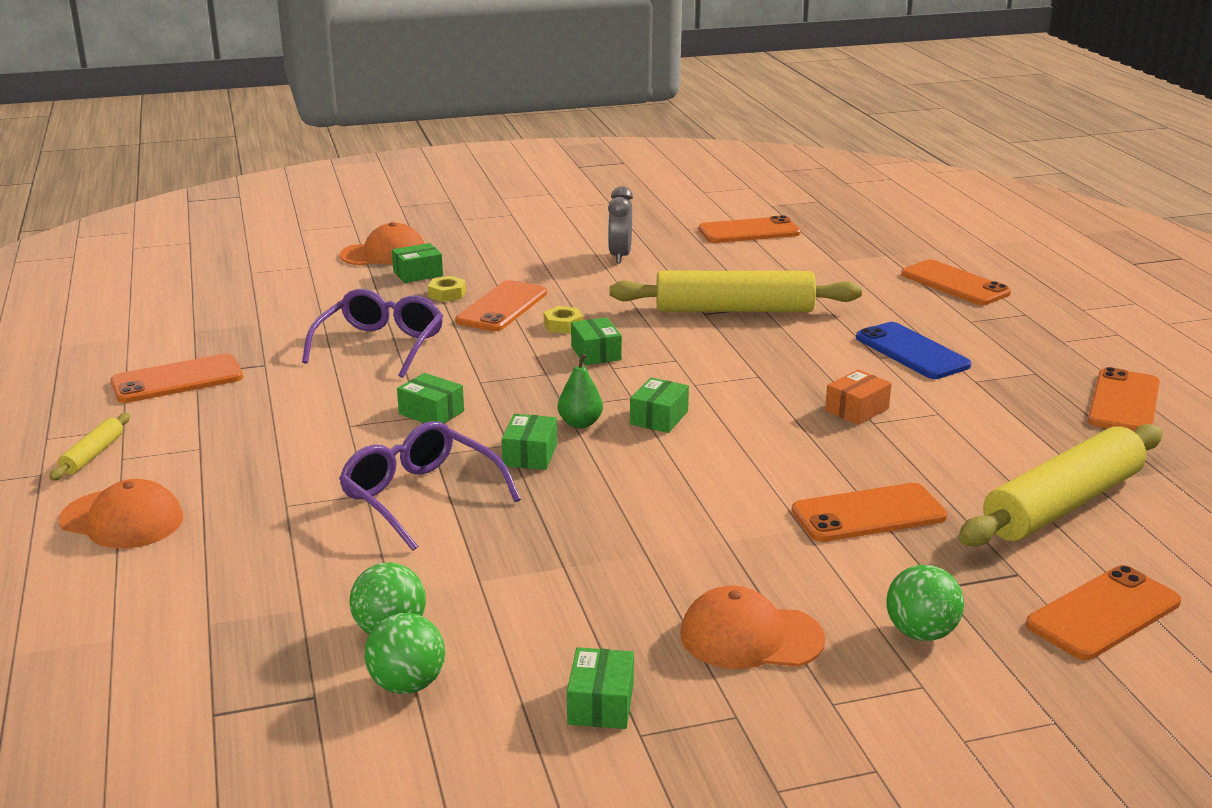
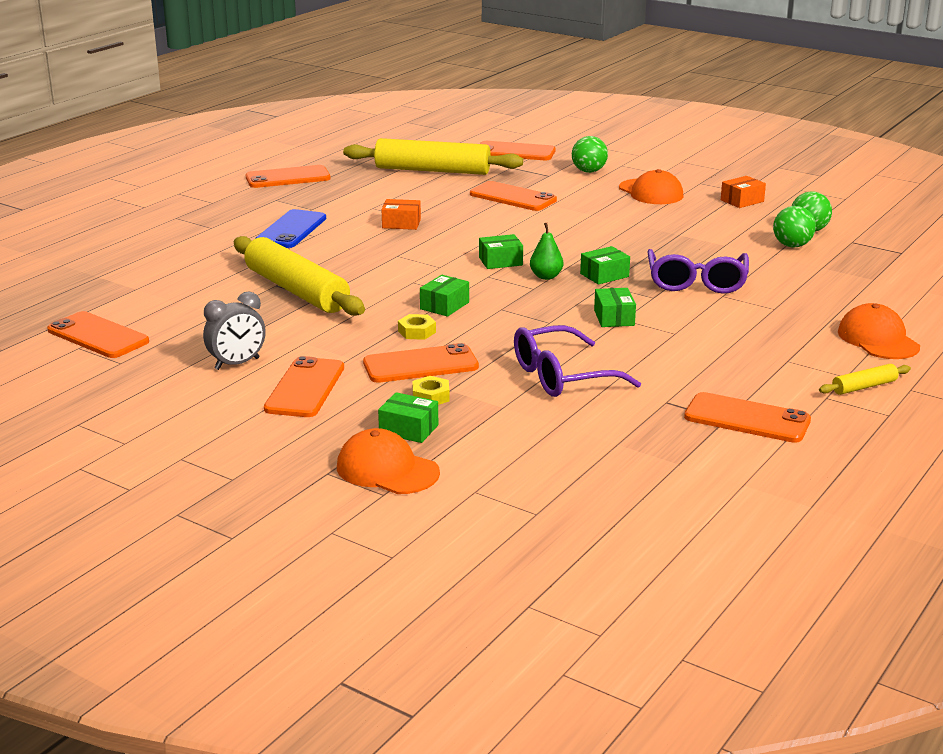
camera: 130 degrees left, 0 degrees up
green box [567,647,634,729] -> orange box [721,176,766,208]
orange phone [901,260,1011,305] -> orange phone moved to [264,356,344,417]

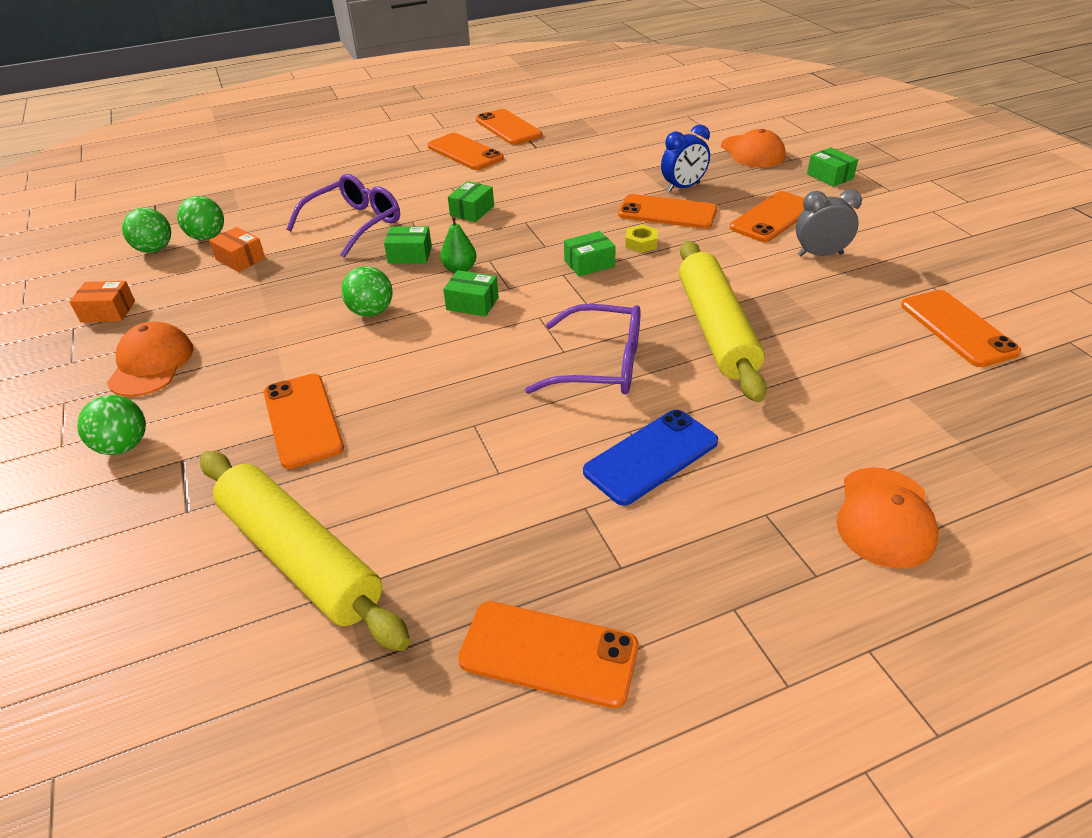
camera: 145 degrees left, 15 degrees up
green box [378,392,438,443] -> green box moved to [807,147,858,187]
orange box [381,199,421,230] -> orange box moved to [209,227,265,272]
yellow nut [412,376,450,405] -> blue clock [661,125,710,192]
orange phone [480,141,556,160] -> orange phone moved to [428,133,504,170]
purple glasses [514,325,641,397] -> purple glasses moved to [525,304,641,394]
yellow rolling pin [819,364,911,395] -> none
orange cap [838,303,920,359] -> orange cap moved to [836,467,938,569]
none -> green ball [341,266,393,317]

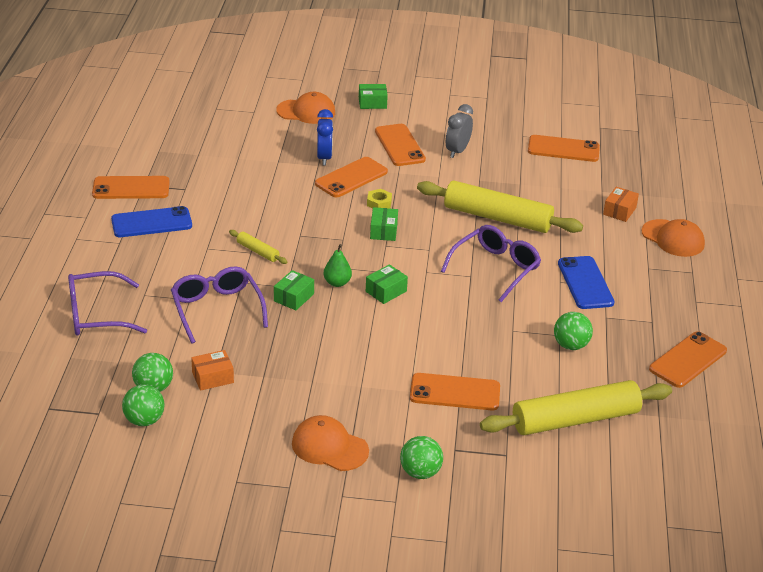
camera: 65 degrees left, 5 degrees down
orange box [70,281,135,322] -> orange box moved to [603,187,639,222]
green ball [341,266,393,317] -> green ball moved to [554,312,593,350]
orange phone [428,133,504,170] -> blue phone [111,206,192,237]
green box [448,181,494,222] -> yellow rolling pin [229,230,287,264]
none -> purple glasses [68,271,147,336]

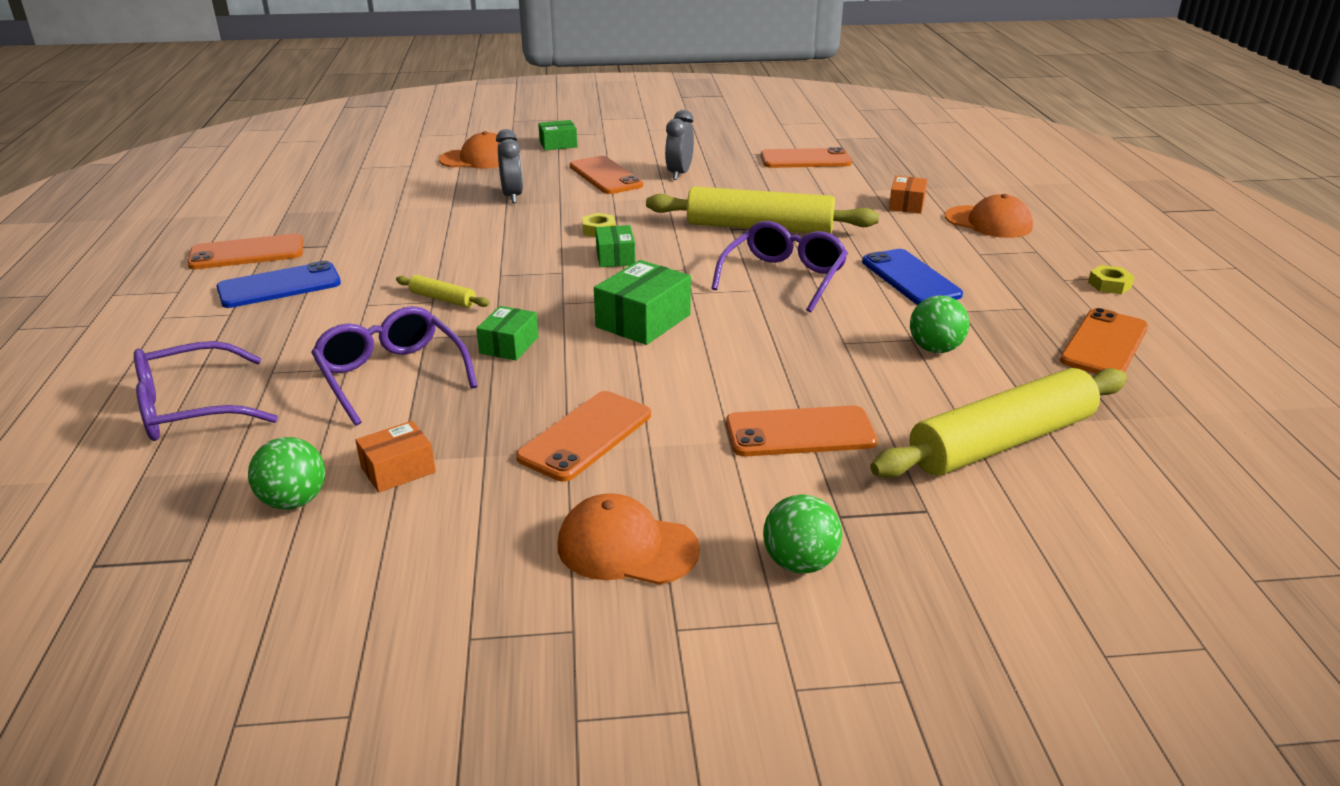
camera: 10 degrees left, 5 degrees down
green ball [122,385,164,426] -> none
orange phone [315,157,388,197] -> orange phone moved to [516,391,651,482]
blue clock [317,109,333,165] -> grey clock [496,129,523,203]
green pear [323,244,352,287] -> none
green box [366,264,408,304] -> green box [594,260,691,345], size x1.60
none -> yellow nut [1088,265,1135,294]

